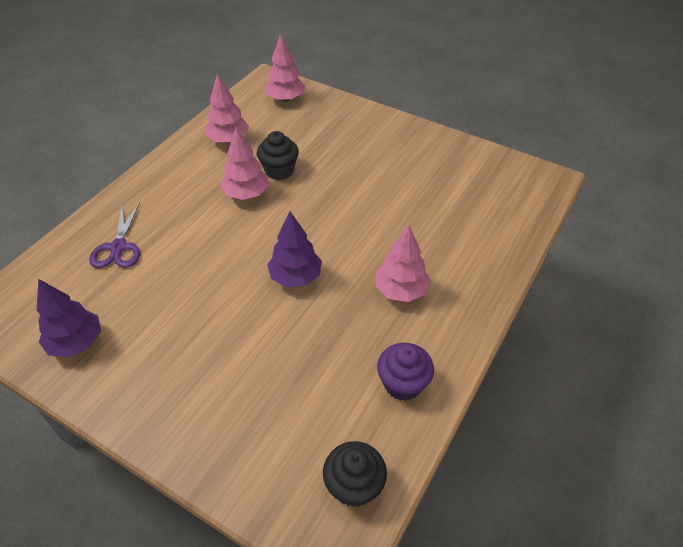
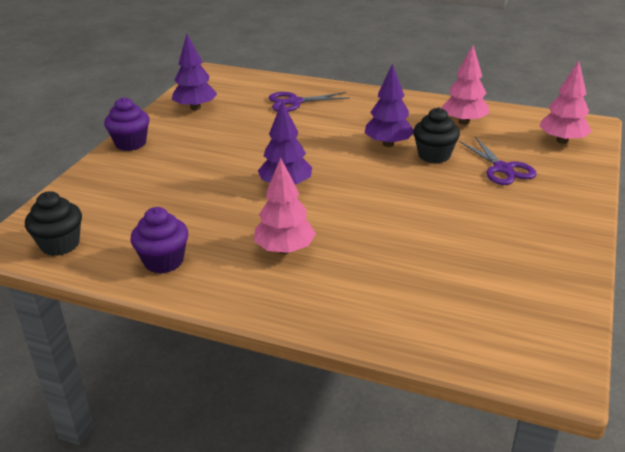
camera: 80 degrees right, 15 degrees down
pink tree [220,127,269,200] -> purple tree [365,63,413,147]
none -> purple cupcake [104,97,149,151]
none -> purple scissors [459,137,537,185]

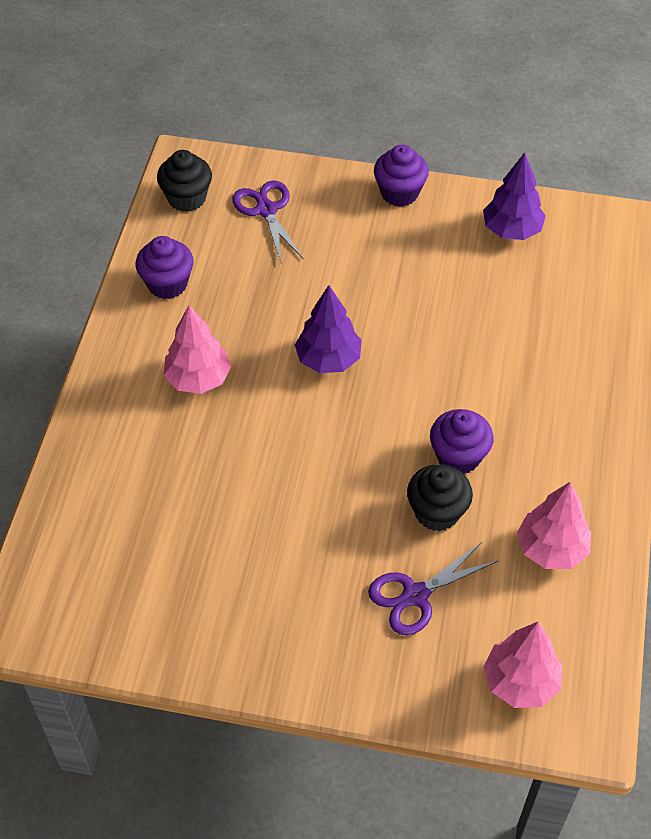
camera: 80 degrees right, 20 degrees up
purple scissors [269,92,350,112] -> purple scissors moved to [232,180,303,264]
purple tree [365,63,413,147] -> purple cupcake [430,409,494,474]

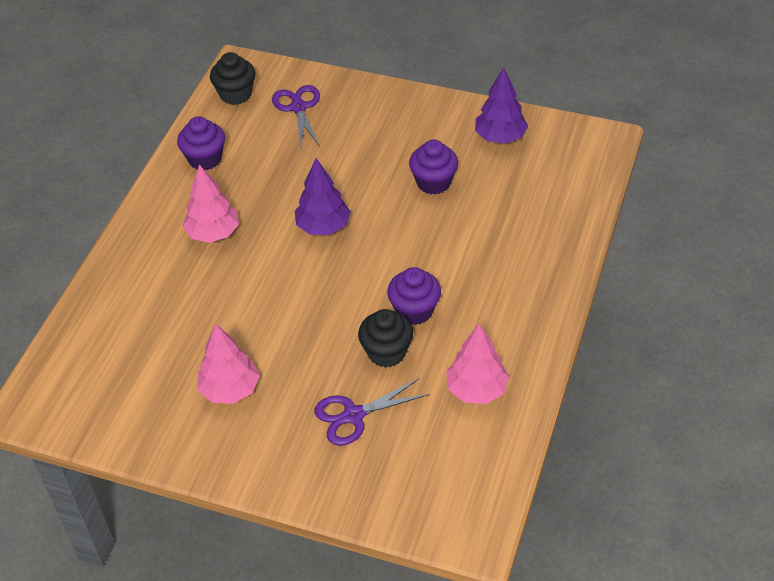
camera: 10 degrees right, 5 degrees down
purple cupcake [374,145,429,207] -> purple cupcake moved to [409,139,458,195]
pink tree [484,622,562,708] -> pink tree moved to [198,324,260,404]

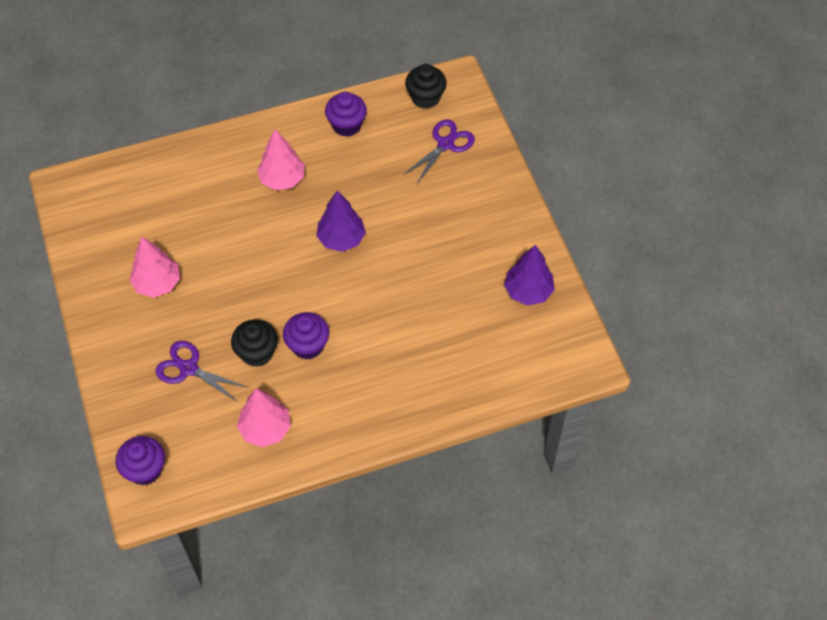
camera: 50 degrees right, 10 degrees up
purple cupcake [409,139,458,195] -> purple cupcake moved to [115,436,165,485]

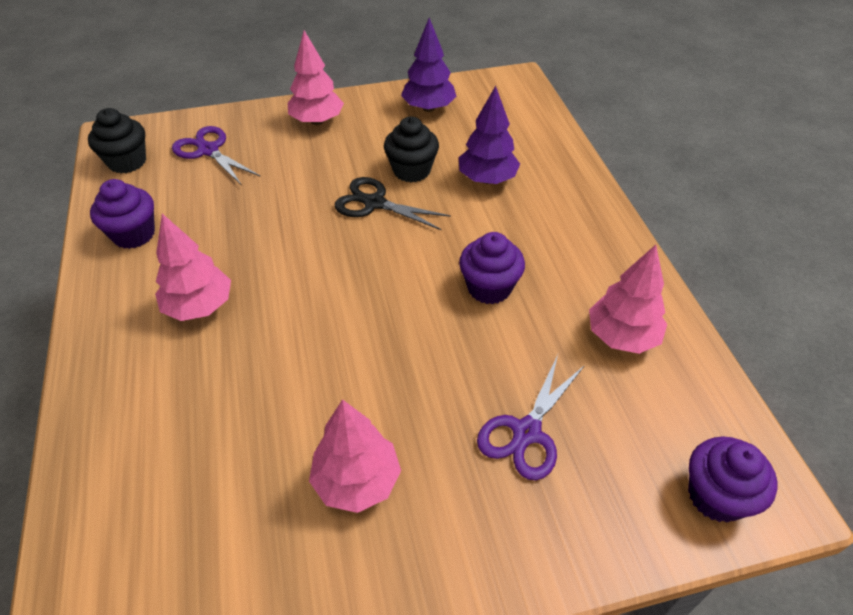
camera: 85 degrees left, 10 degrees down
black cupcake [231,319,278,367] -> black cupcake moved to [384,117,439,182]
purple tree [316,190,366,252] -> purple tree moved to [459,86,520,184]
none -> pink tree [288,30,344,125]
none -> black scissors [335,177,451,230]

